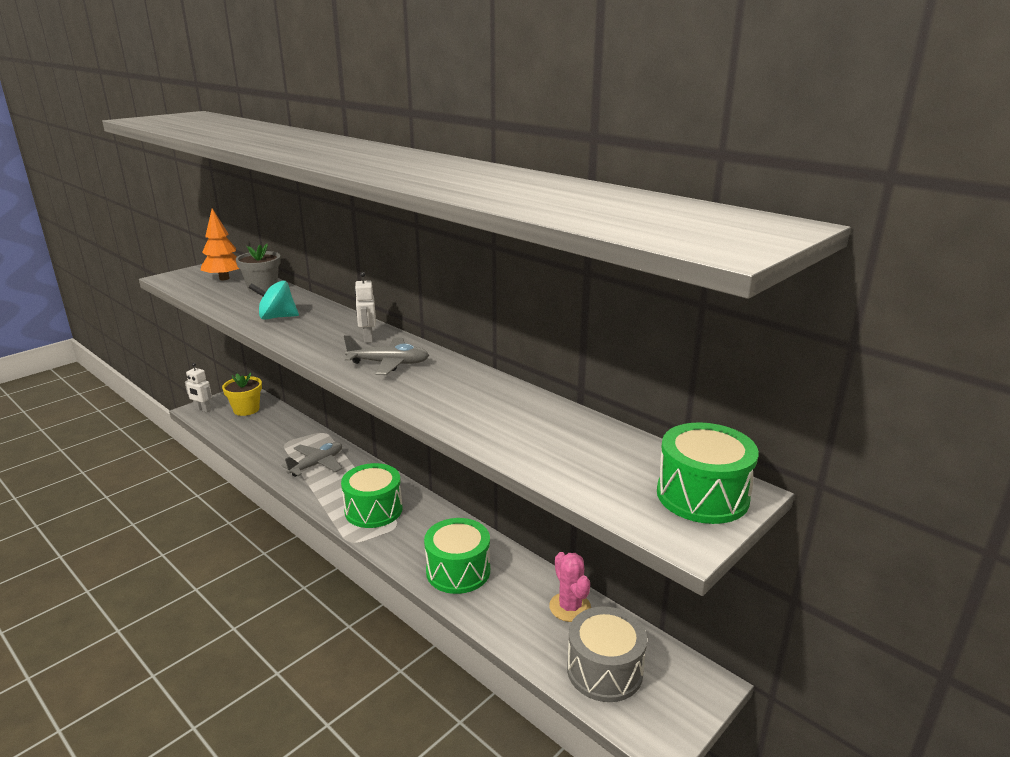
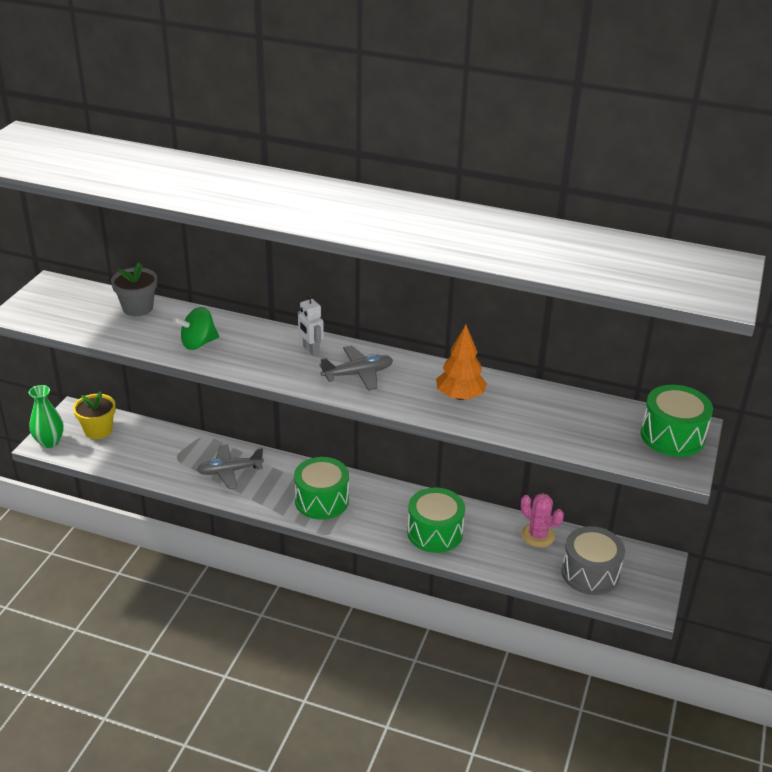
camera: 25 degrees left, 10 degrees up
white robot [185,363,212,412] -> green vase [29,385,64,448]
orange tree [201,208,239,280] -> orange tree moved to [436,325,487,400]
turquoise spinning top [249,281,299,320] -> green spinning top [173,307,219,350]
grey plane [282,442,342,477] -> grey plane turned 120 degrees counterclockwise [197,444,264,489]

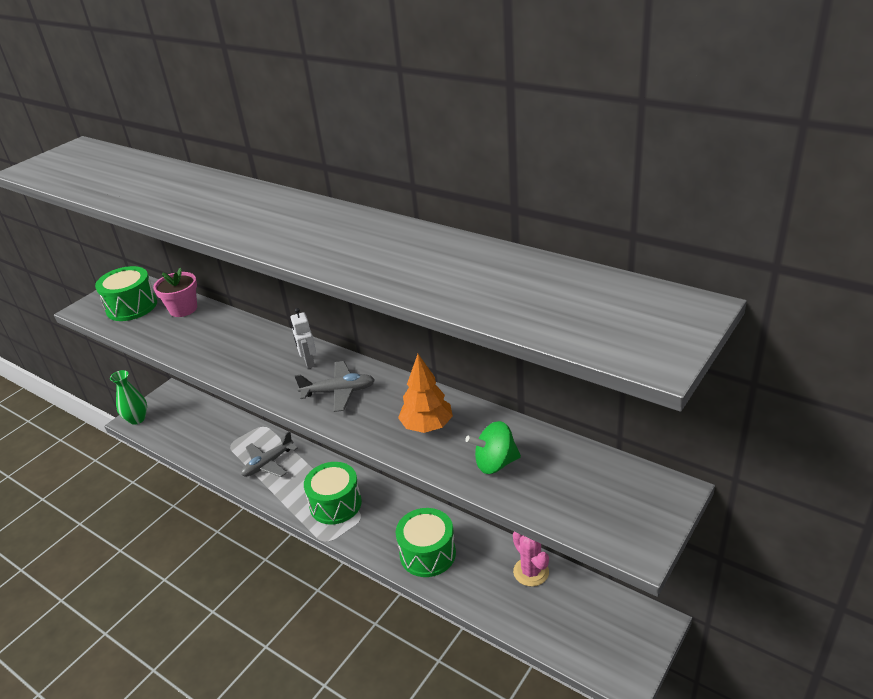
camera: 20 degrees right, 0 degrees up
yellow flower pot [73,391,116,439] -> none
grey flower pot [111,263,157,316] -> pink flower pot [153,268,197,317]
green spinning top [173,307,219,350] -> green spinning top moved to [466,421,521,474]
grey plane [197,444,264,489] -> grey plane turned 45 degrees counterclockwise [241,431,298,477]
grey drum [561,526,625,595] -> none
green drum [641,385,713,457] -> green drum moved to [95,266,157,321]

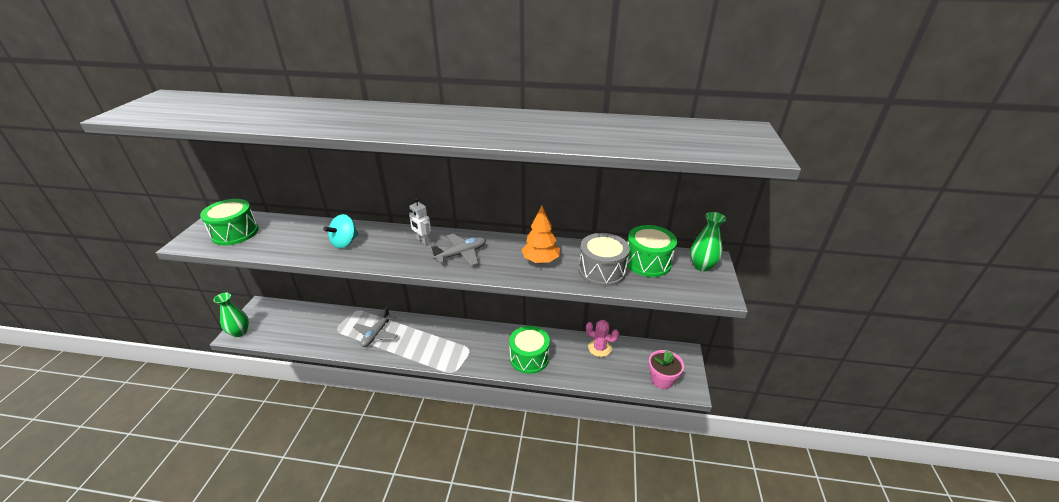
camera: 30 degrees left, 0 degrees up
pink flower pot [153,268,197,317] -> pink flower pot moved to [648,350,684,389]
green drum [304,462,362,524] -> green drum moved to [627,225,677,277]
green spinning top [466,421,521,474] -> grey drum [579,233,630,287]
none -> turquoise spinning top [323,214,359,248]
none -> green vase [690,212,726,271]

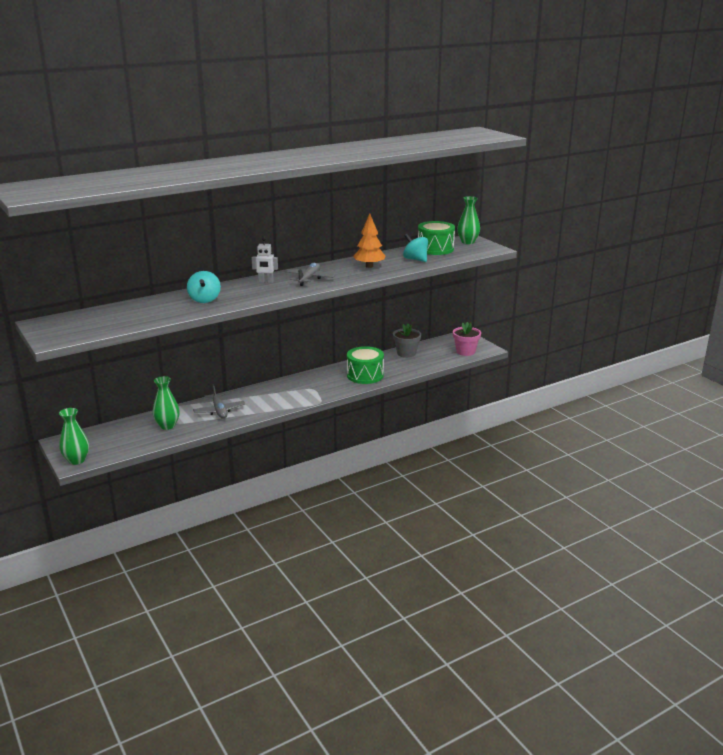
camera: 40 degrees left, 10 degrees down
green drum [200,199,259,246] -> none
grey drum [579,233,630,287] -> turquoise spinning top [403,234,428,262]
pink cactus [586,320,619,357] -> grey flower pot [393,324,421,358]
none -> green vase [153,376,180,430]

